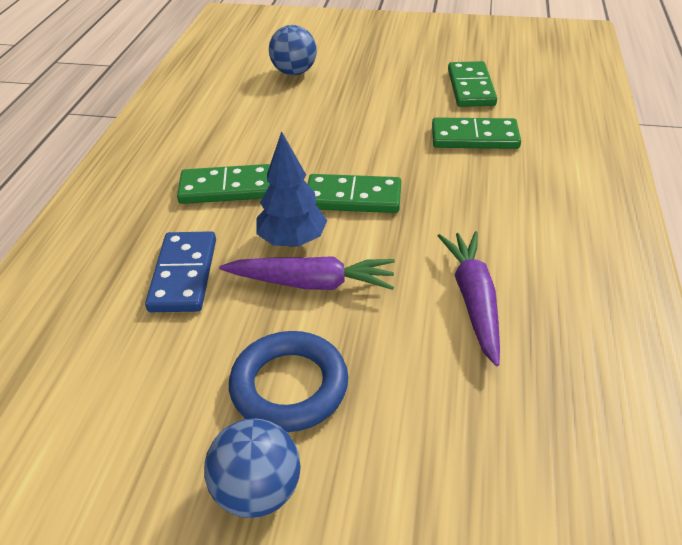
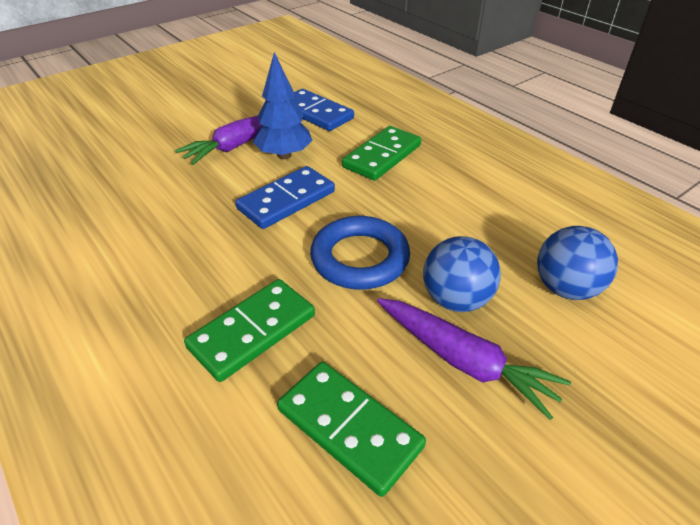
camera: 130 degrees right, 0 degrees up
blue ball [204,418,301,518] -> blue ball moved to [423,236,501,312]
blue ring [229,331,348,432] -> blue ring moved to [310,216,410,290]
green domino [308,174,401,213] -> blue domino [235,166,335,229]
purple carrot [438,231,500,366] -> purple carrot moved to [377,298,571,420]

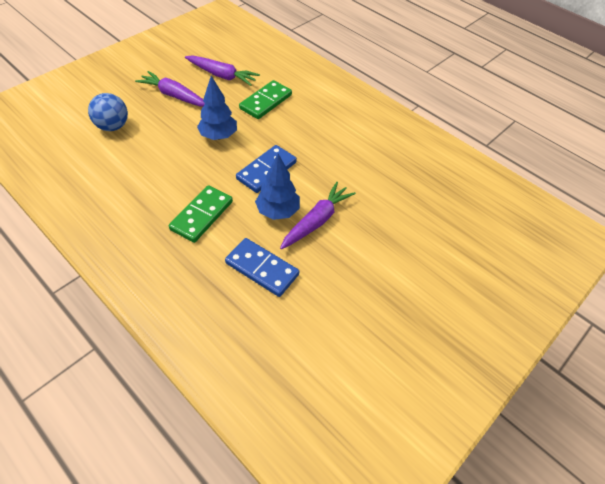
camera: 170 degrees right, 10 degrees up
green domino [277,362,426,497] -> purple carrot [185,55,260,86]
blue ring [310,216,410,290] -> blue tree [197,76,237,140]
blue ball [423,236,501,312] -> none

